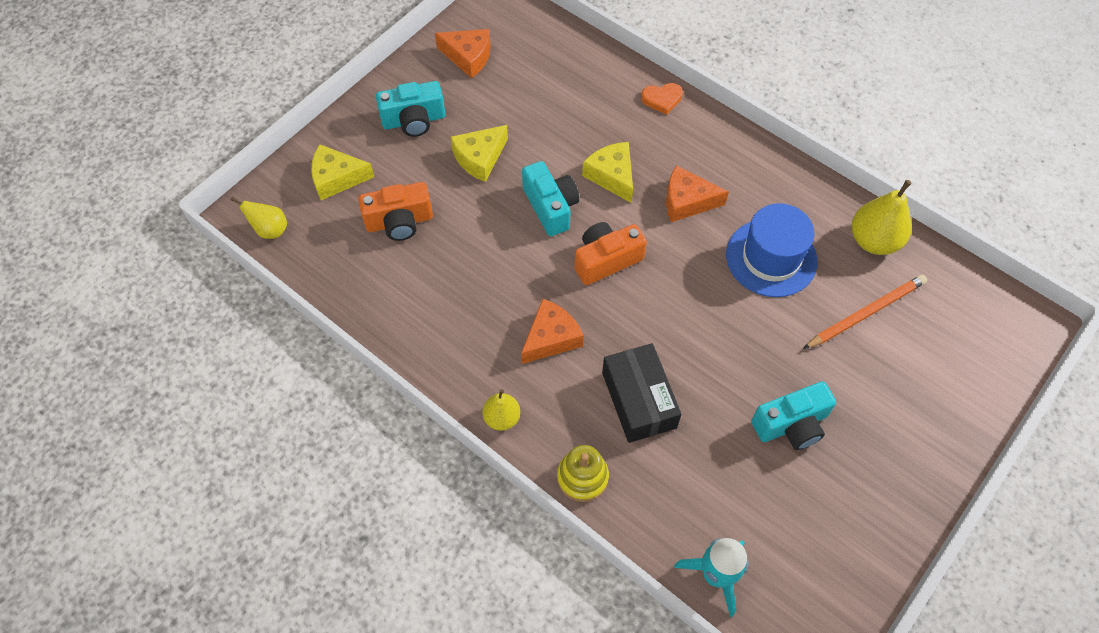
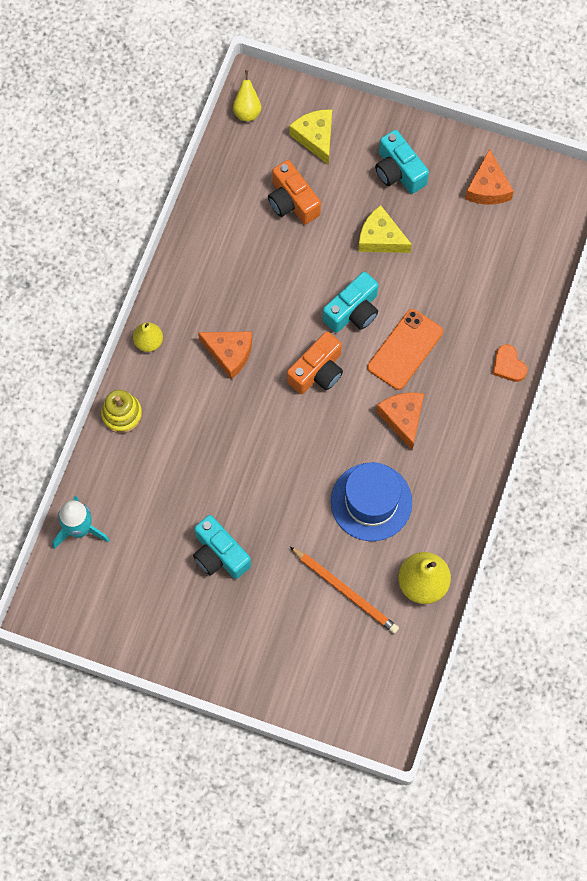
camera: 70 degrees right, 10 degrees up
orange camera [574,222,647,285] -> orange camera turned 90 degrees clockwise [287,332,343,394]
yellow cheese [582,142,633,203] -> orange phone [367,309,443,390]
black box [602,343,682,443] -> none

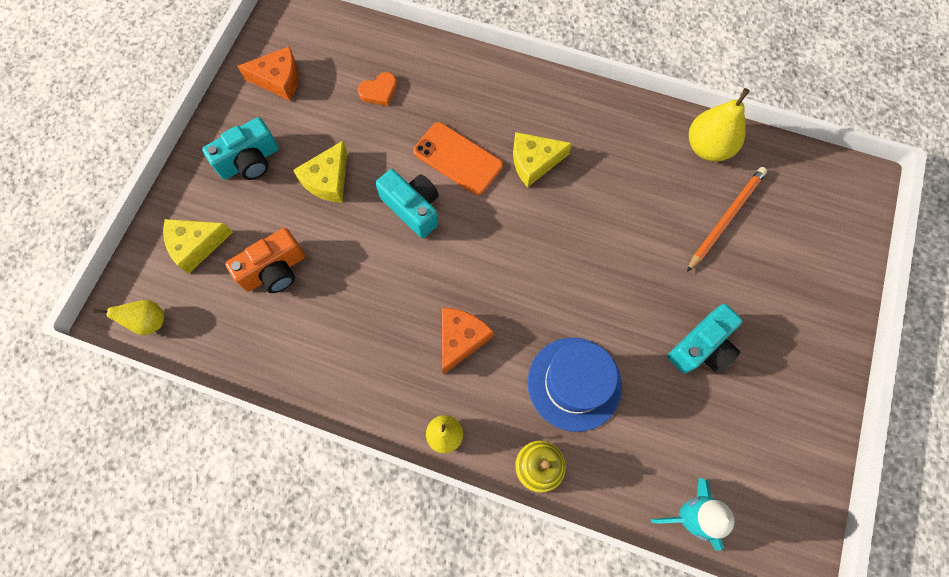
camera: 90 degrees left, 0 degrees up
orange camera [287,332,343,394] -> none
blue hat [331,462,412,541] -> blue hat moved to [528,338,622,432]
orange cheese [376,392,424,450] -> yellow cheese [513,132,572,187]
orange heart [492,344,527,382] -> orange heart moved to [358,72,397,106]

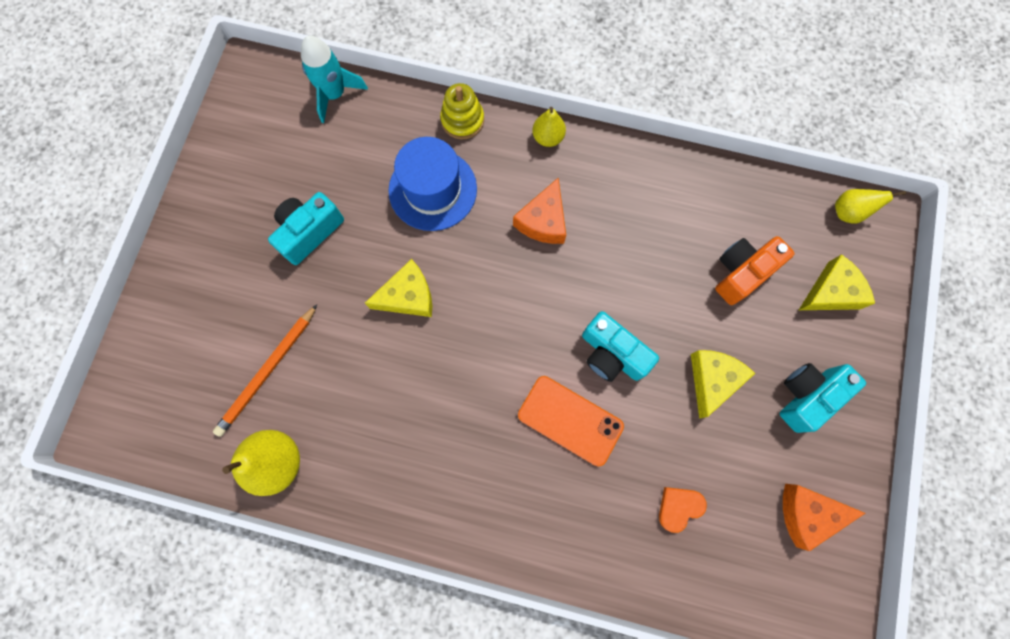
camera: 175 degrees right, 5 degrees up
yellow cheese [513,132,572,187] -> yellow cheese moved to [365,259,432,317]

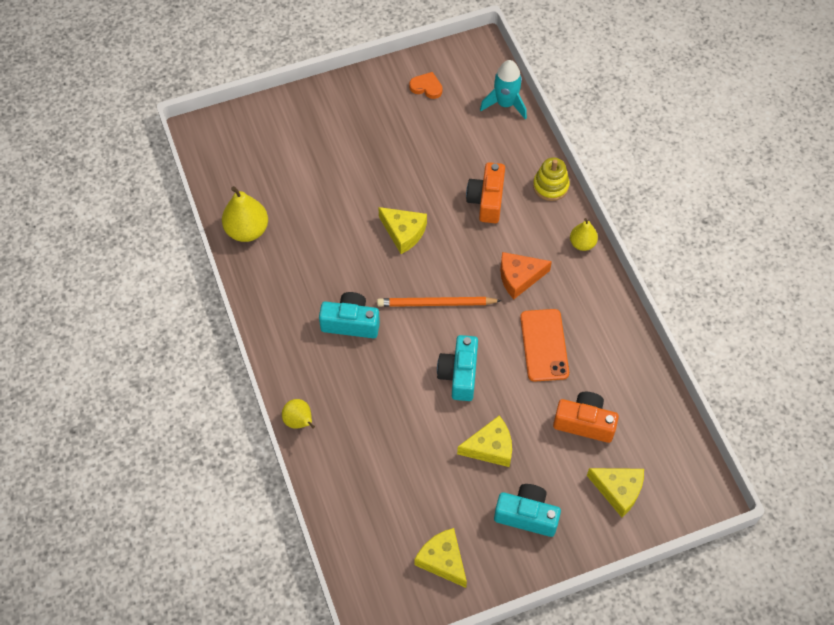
camera: 55 degrees right, 15 degrees down
orange pencil [213,304,317,437] -> orange pencil moved to [377,297,501,307]
turquoise camera [268,192,344,265] -> turquoise camera moved to [319,292,380,338]
blue hat [388,137,477,231] -> orange camera [466,162,505,223]
orange phone [518,376,624,466] -> orange phone moved to [520,309,569,382]
orange heart [659,487,707,533] -> orange heart moved to [409,72,443,99]
orange cheese [783,484,865,551] -> yellow cheese [415,528,467,588]
yellow pear [835,189,906,224] -> yellow pear moved to [282,399,315,429]

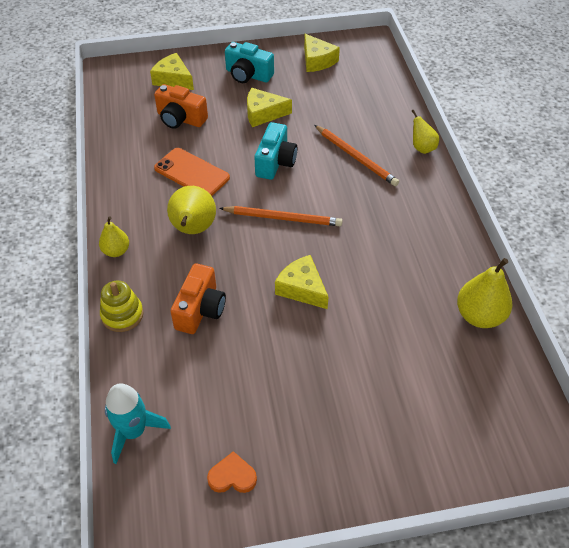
camera: 170 degrees left, 10 degrees down
turquoise camera [319,292,380,338] -> none
orange heart [409,72,443,99] -> orange heart turned 150 degrees clockwise [207,451,257,493]
orange cheese [500,252,552,299] -> yellow pear [167,186,216,234]
orange phone [520,309,569,382] -> orange phone turned 60 degrees counterclockwise [154,148,230,196]
none -> orange pencil [314,125,399,186]

